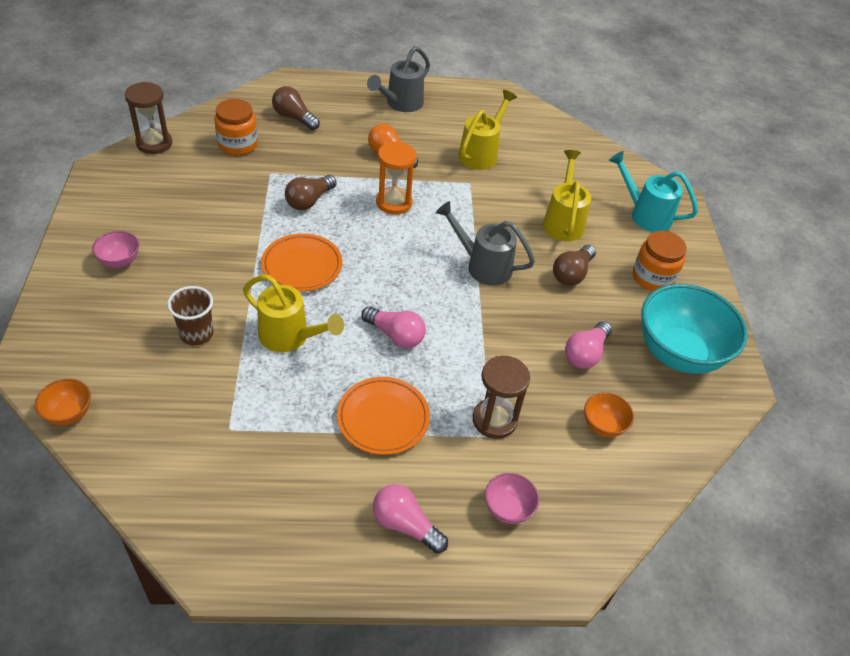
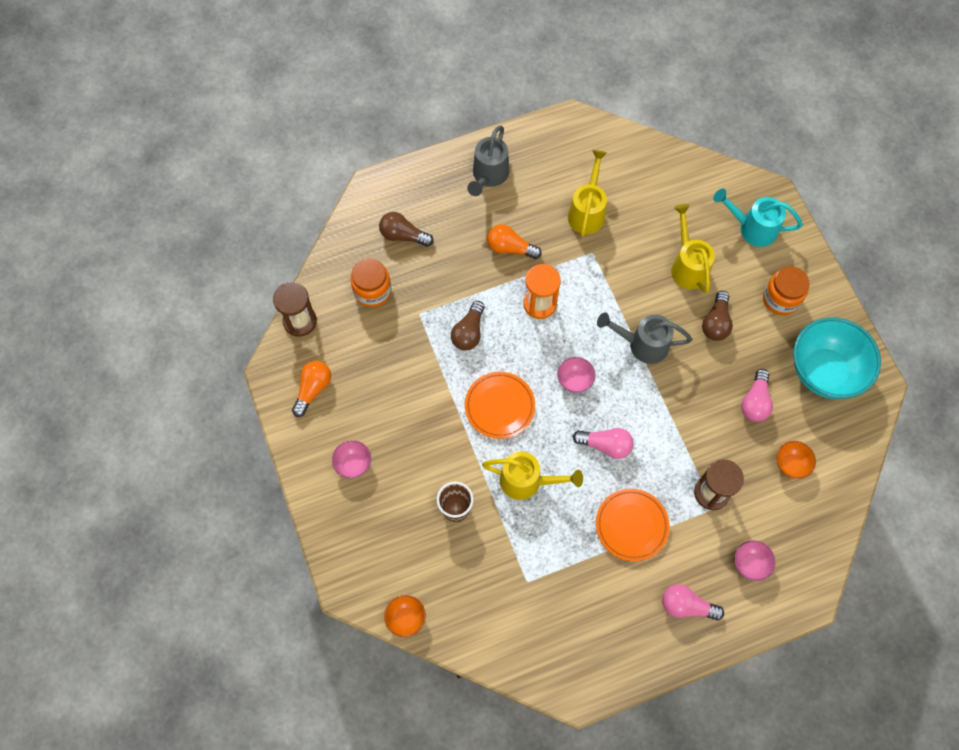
camera: 15 degrees left, 20 degrees up
none -> orange light bulb [292,361,331,417]
none -> pink bowl [557,357,595,393]

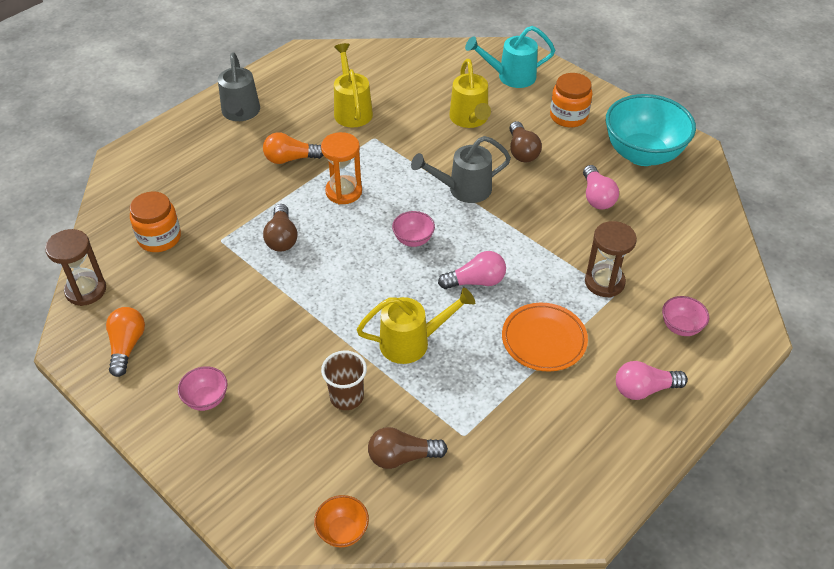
camera: 25 degrees left, 20 degrees down
brown light bulb [379,212,434,247] -> brown light bulb moved to [368,427,448,469]
orange plate [465,372,535,439] -> none
yellow watering can [671,204,715,293] -> yellow watering can turned 150 degrees counterclockwise [449,59,491,128]
orange bowl [776,441,816,479] -> none

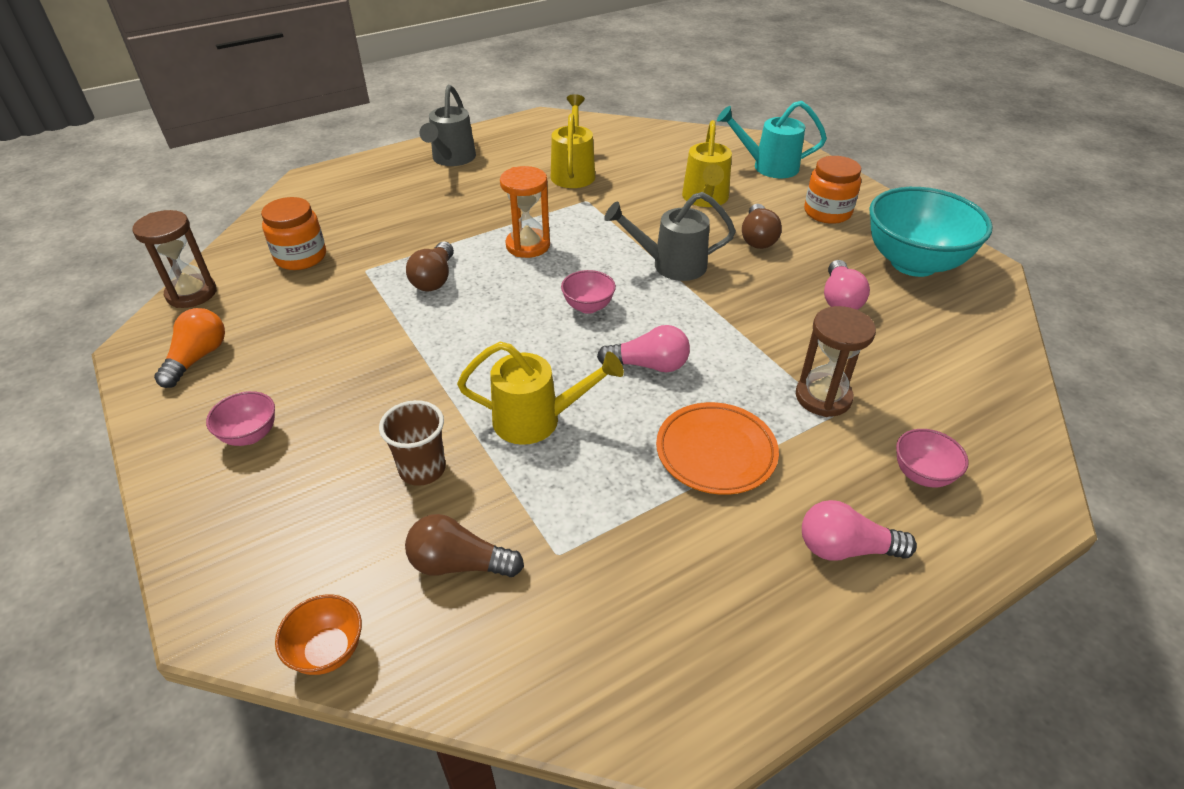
camera: 15 degrees right, 5 degrees down
orange light bulb [263,132,324,164] -> none

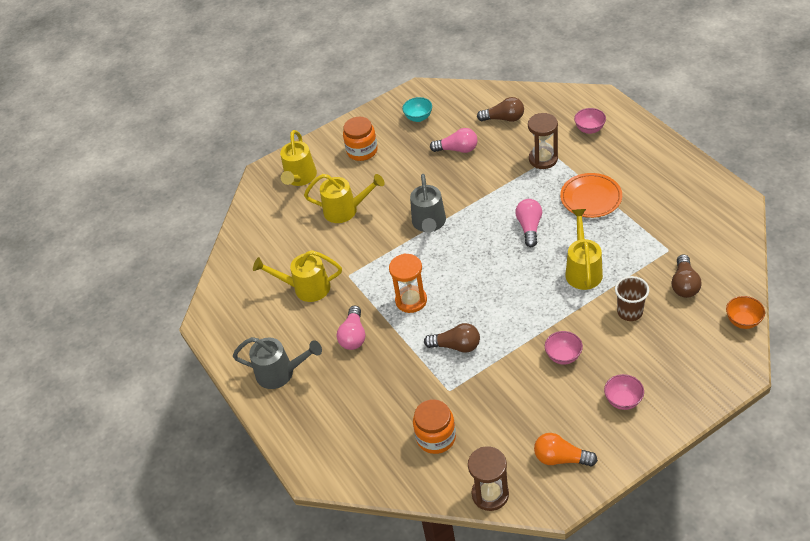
camera: 85 degrees left, 5 degrees up
pink bowl [561,270,616,314] -> pink bowl moved to [545,331,583,365]
turquoise watering can [717,101,827,178] -> yellow watering can [280,130,317,186]
brown light bulb [742,204,782,249] -> brown light bulb moved to [477,97,524,122]
pink light bulb [802,500,917,561] -> pink light bulb moved to [337,306,365,350]
turquoise bowl [869,187,993,277] -> turquoise bowl [402,97,432,122], size x0.45

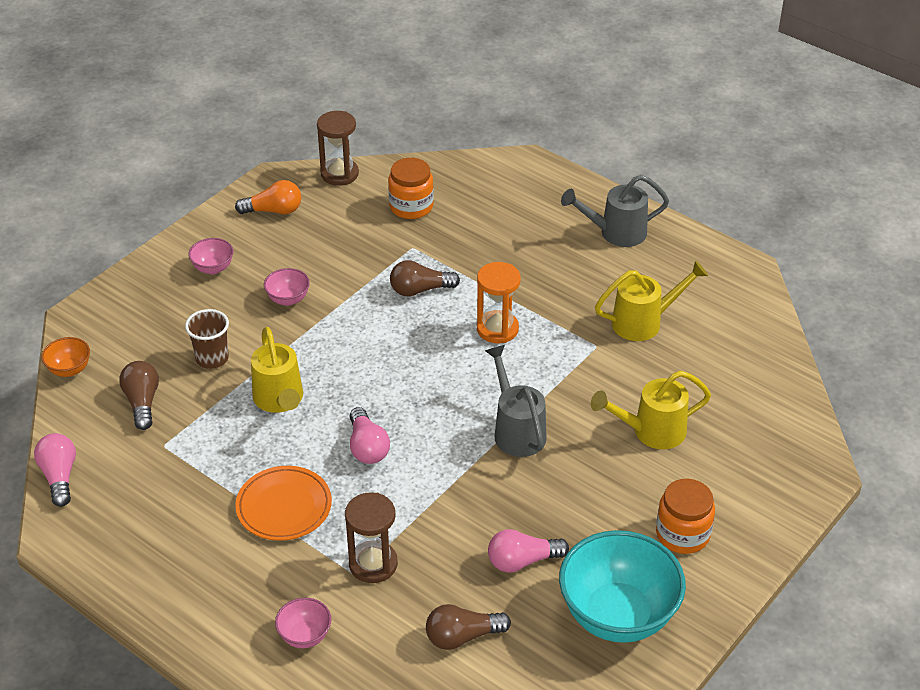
camera: 155 degrees right, 5 degrees down
yellow watering can [280,130,317,186] -> none
pink light bulb [337,306,365,350] -> pink light bulb moved to [34,433,76,507]
turquoise bowl [402,97,432,122] -> turquoise bowl [559,530,686,643], size x2.24

